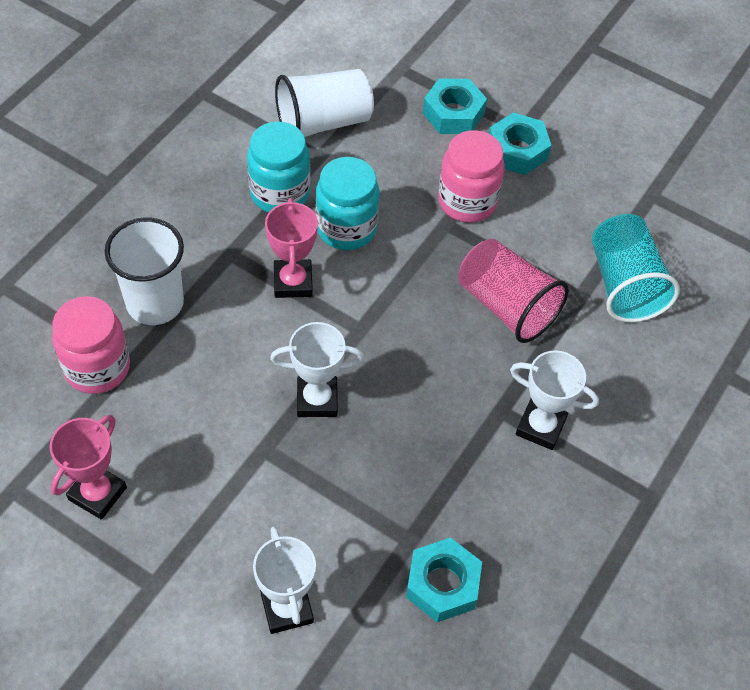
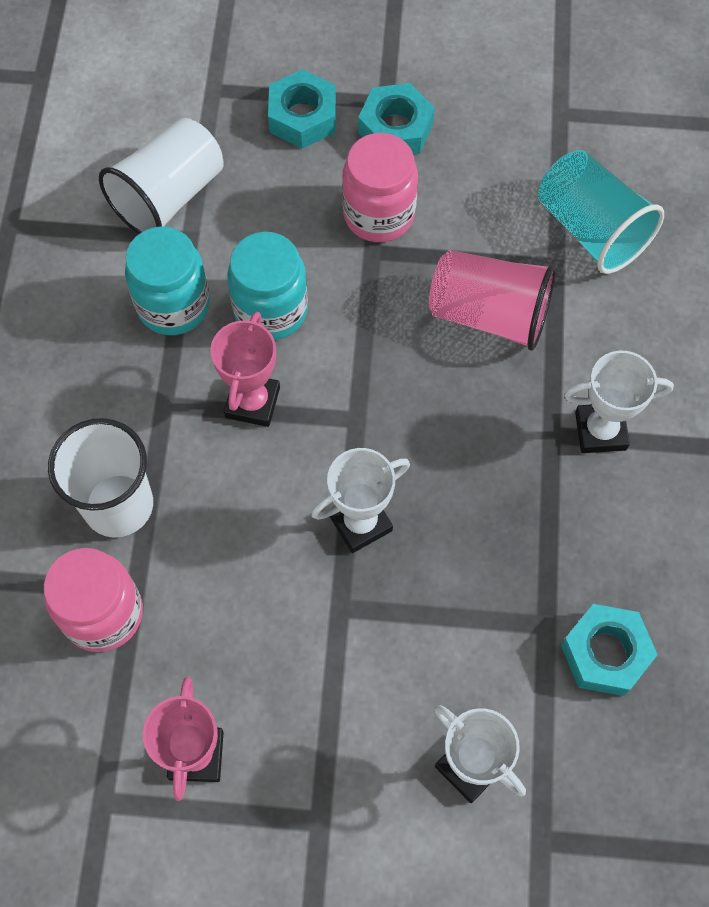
camera: 25 degrees left, 10 degrees up
pink trophy [265,198,318,298] -> pink trophy turned 45 degrees clockwise [210,312,280,427]

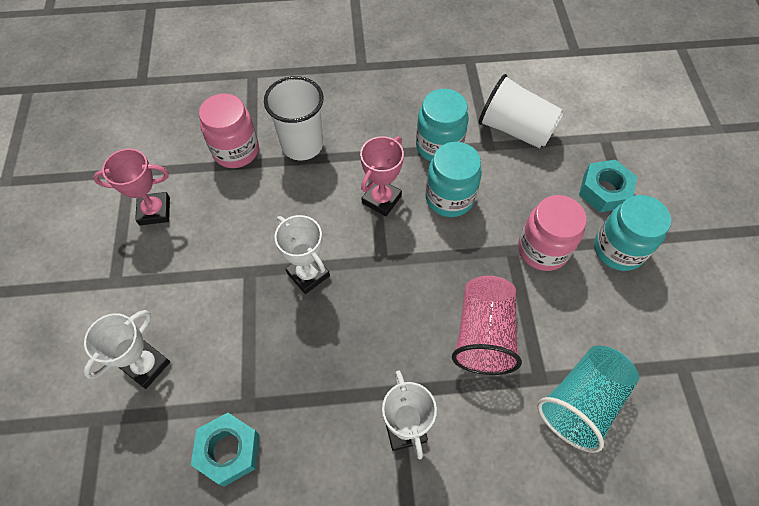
camera: 80 degrees right, 5 degrees down
pink trophy [210,312,280,427] -> pink trophy turned 60 degrees counterclockwise [360,136,404,216]
turquoise nut [358,83,435,154] -> turquoise jar [594,195,671,271]

